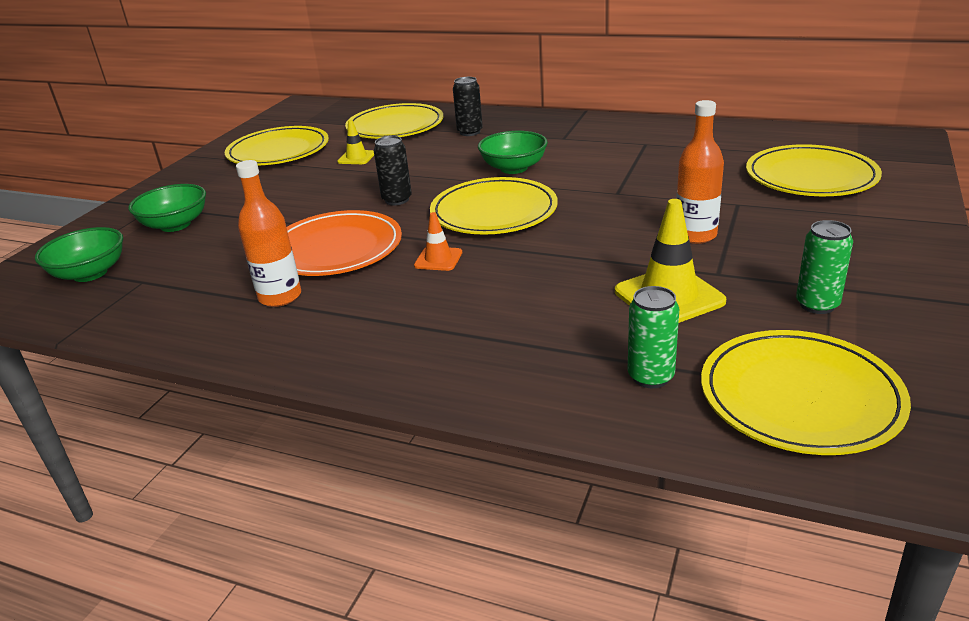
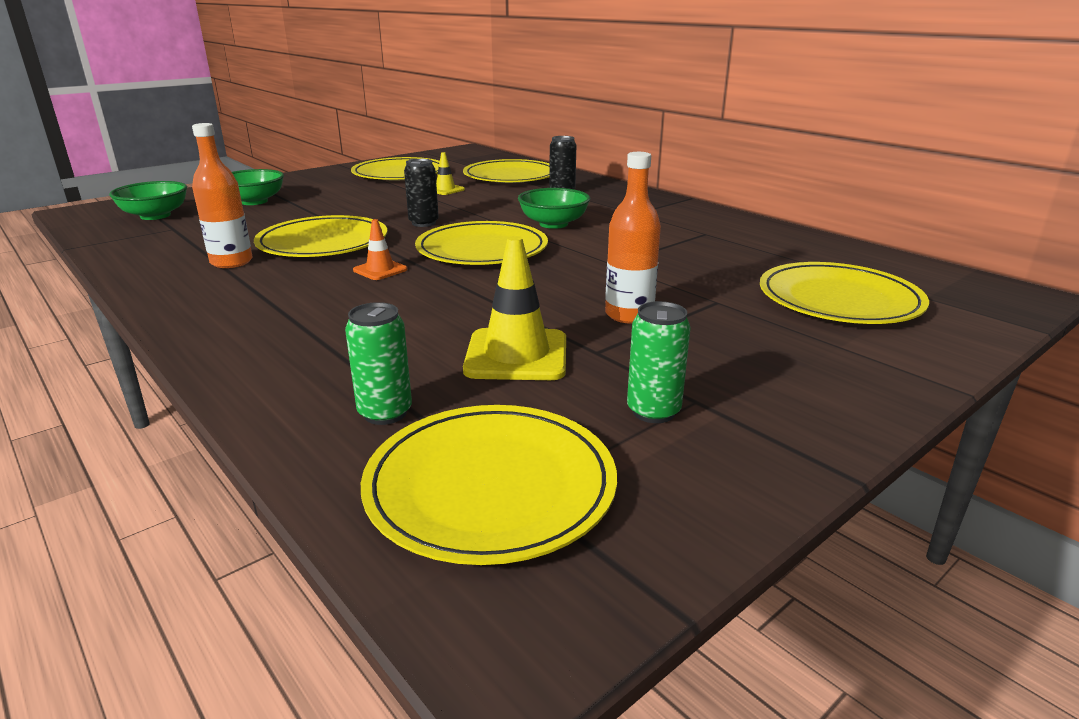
camera: 25 degrees right, 5 degrees down
orange plate [287,210,402,276] -> yellow plate [254,215,387,257]

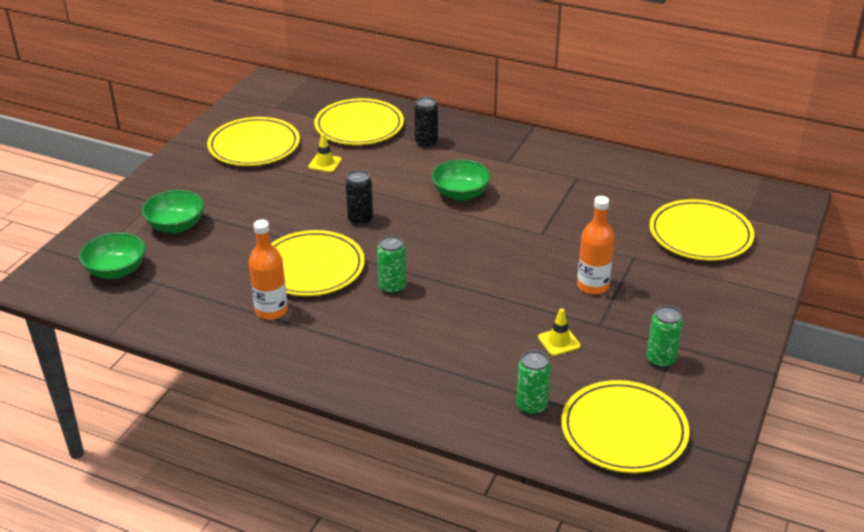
camera: 25 degrees left, 10 degrees up
orange traffic cone [353,219,407,280] -> green can [377,235,406,295]
yellow plate [415,221,548,265] -> none
yellow traffic cone [463,236,566,380] -> yellow traffic cone [538,308,581,356], size x0.55

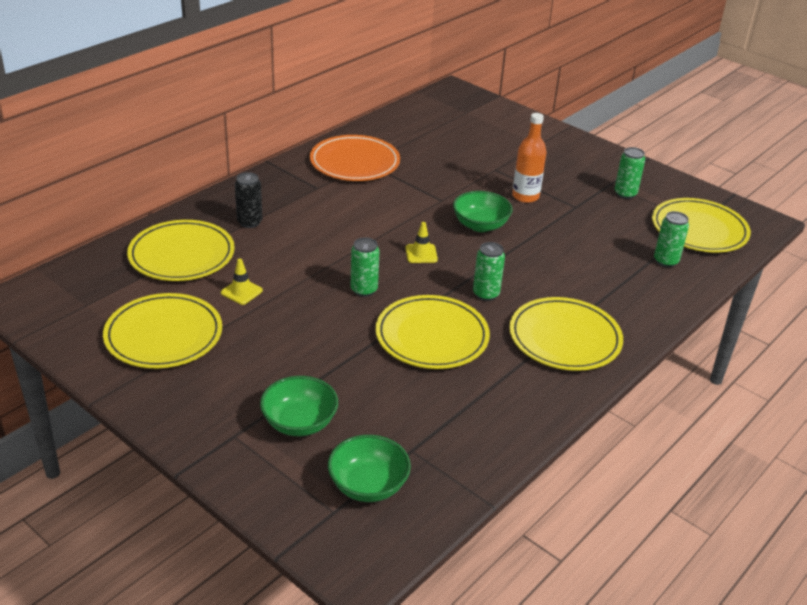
camera: 75 degrees left, 0 degrees up
orange bottle [249,219,288,320] -> none
black can [345,170,373,226] -> green can [351,237,380,297]
green bowl [431,159,491,201] -> green bowl moved to [453,191,513,232]
yellow traffic cone [538,308,581,356] -> yellow traffic cone moved to [406,222,438,263]
yellow plate [649,199,754,261] -> yellow plate moved to [509,297,623,371]
none -> orange plate [310,135,400,181]

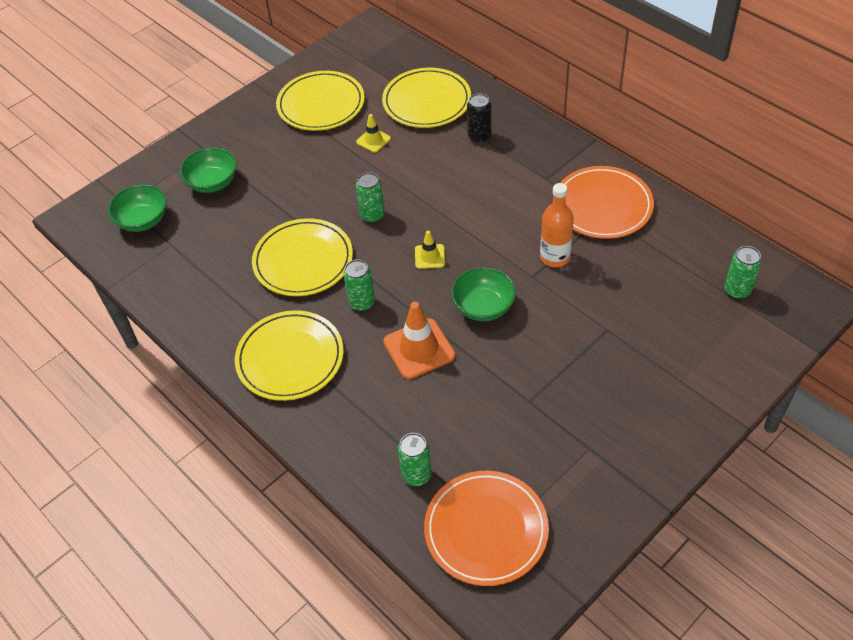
camera: 100 degrees right, 15 degrees up
orange bottle [512,113,547,203] -> orange bottle moved to [540,183,574,267]
green can [614,147,645,199] -> green can moved to [725,246,761,299]
yellow plate [652,198,751,252] -> orange plate [424,471,549,586]
none -> orange traffic cone [383,302,455,379]

